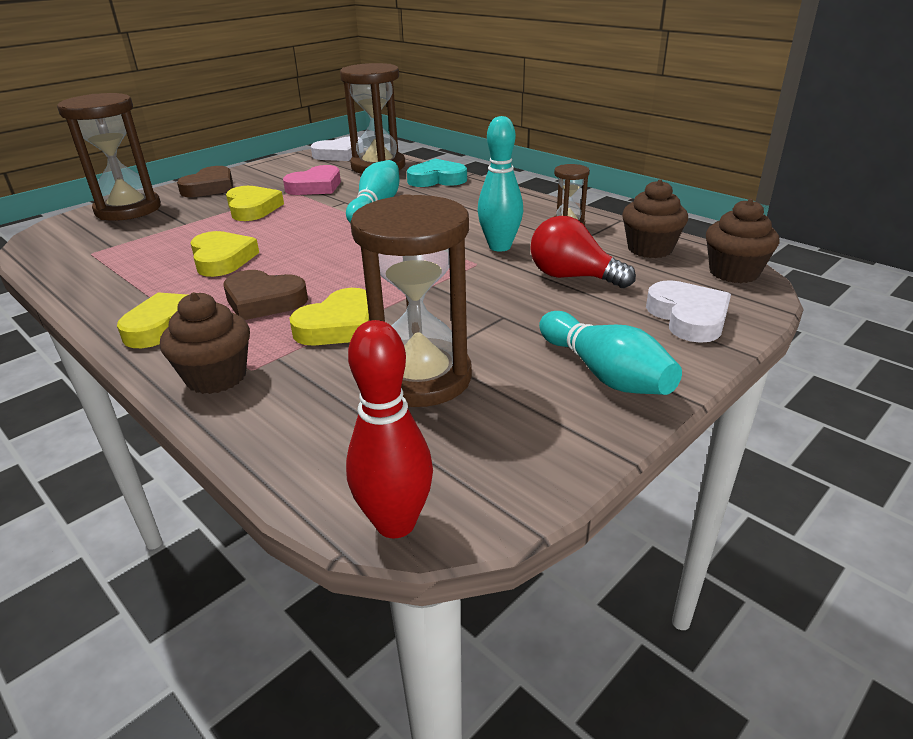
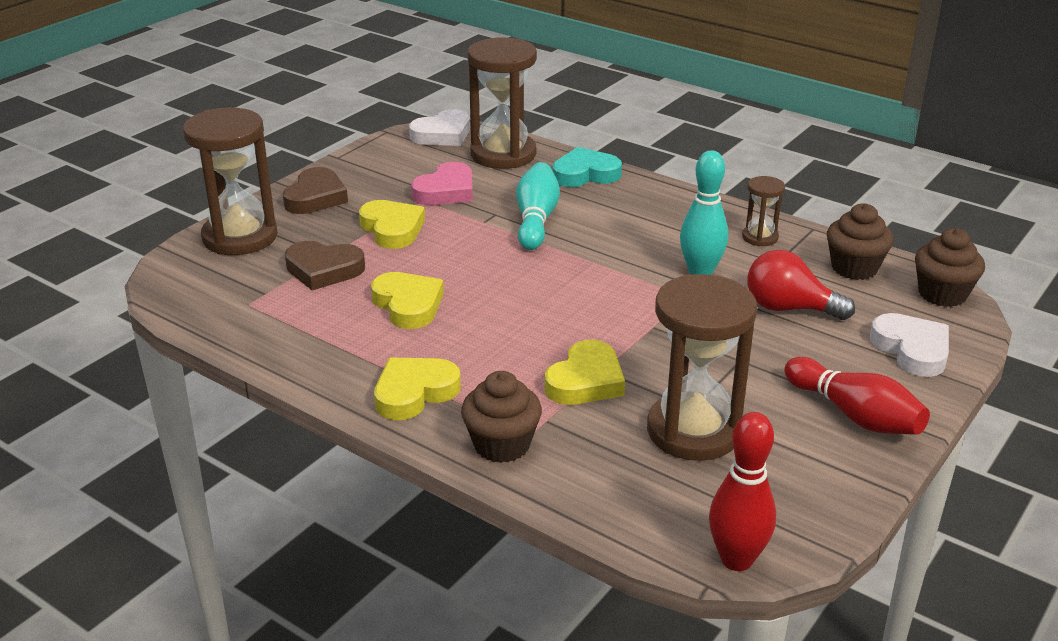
camera: 10 degrees left, 0 degrees up
brown heart [224,270,308,320] -> brown heart moved to [285,241,365,290]
turquoise bowling pin [539,311,682,395] -> red bowling pin [784,357,930,435]

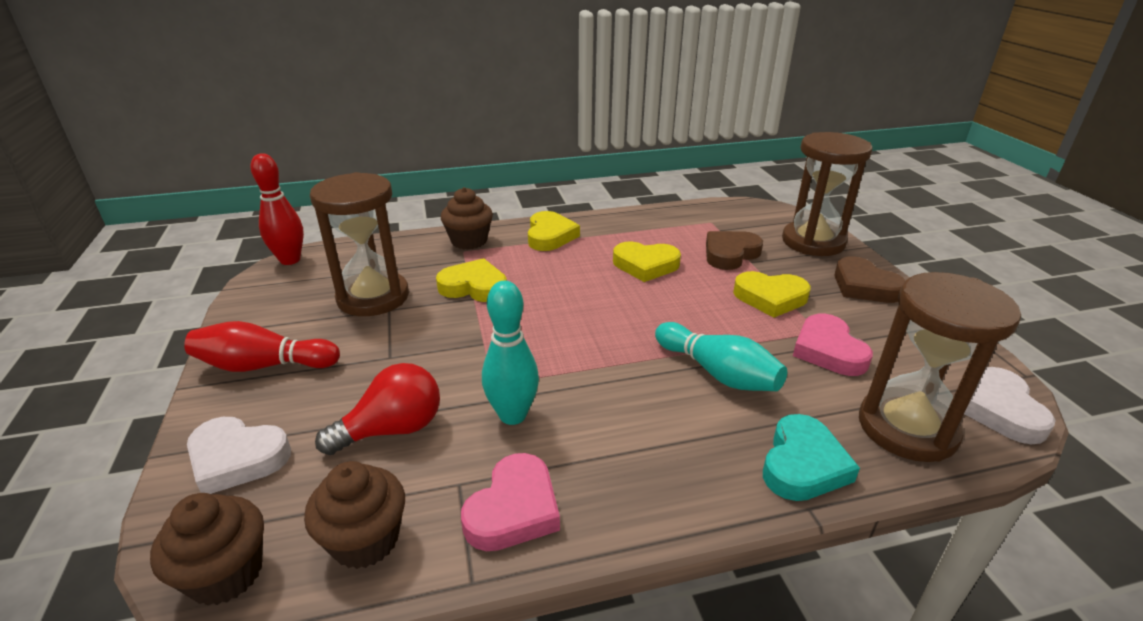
camera: 130 degrees right, 0 degrees up
yellow heart [545,340,625,405] -> yellow heart turned 120 degrees clockwise [436,258,507,302]
brown hourglass [742,176,785,246] -> pink heart [461,453,560,551]

